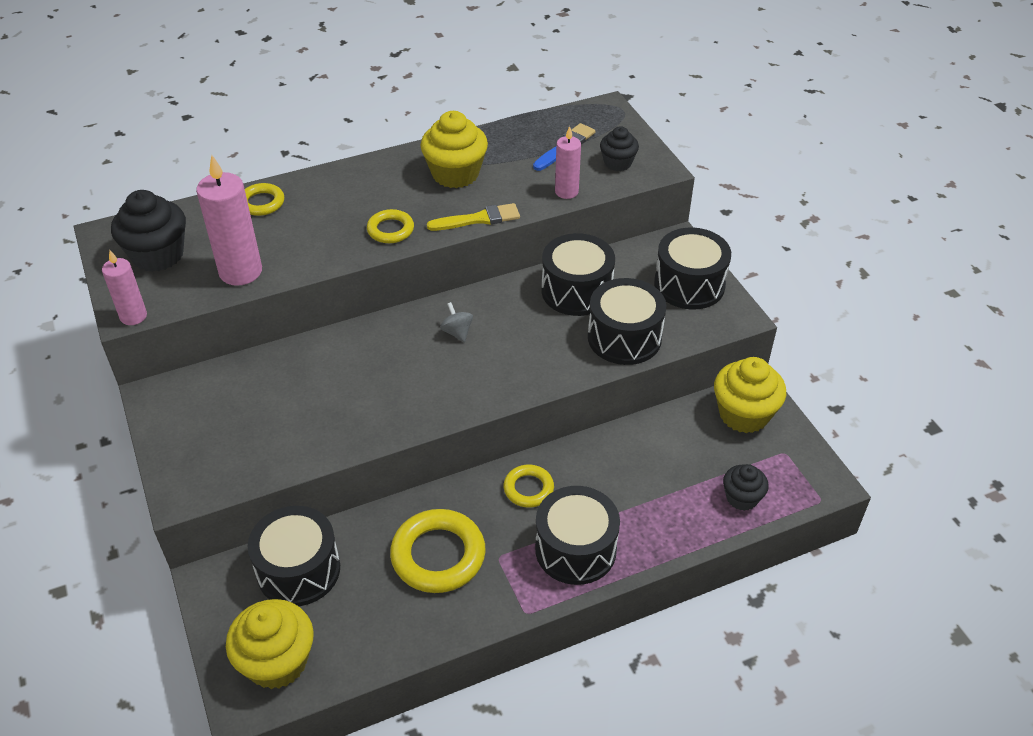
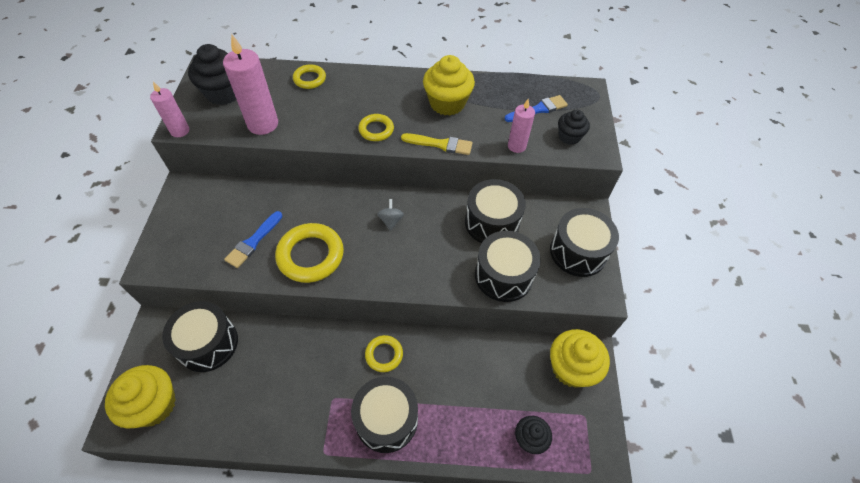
camera: 25 degrees right, 10 degrees up
yellow ring [390,509,486,593] -> yellow ring moved to [275,223,344,283]
none -> blue brush [224,211,282,268]

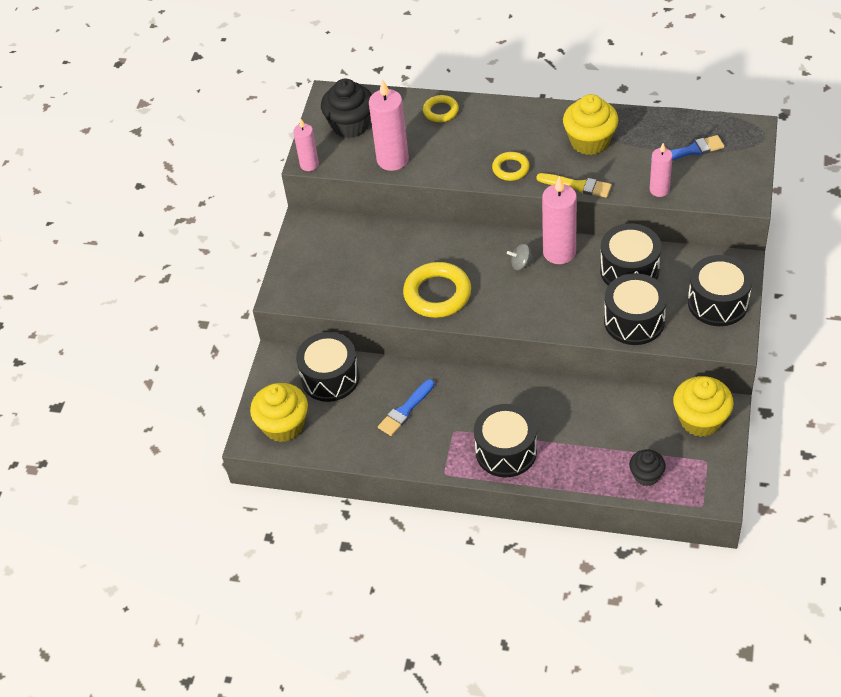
camera: 15 degrees right, 5 degrees down
blue brush [224,211,282,268] -> blue brush moved to [378,379,435,436]
yellow ring [365,335,403,372] -> none
grey spinning top [377,199,404,231] -> grey spinning top turned 105 degrees counterclockwise [507,244,535,270]
black cupcake [558,110,590,145] -> none
none -> pink candle [542,176,577,264]

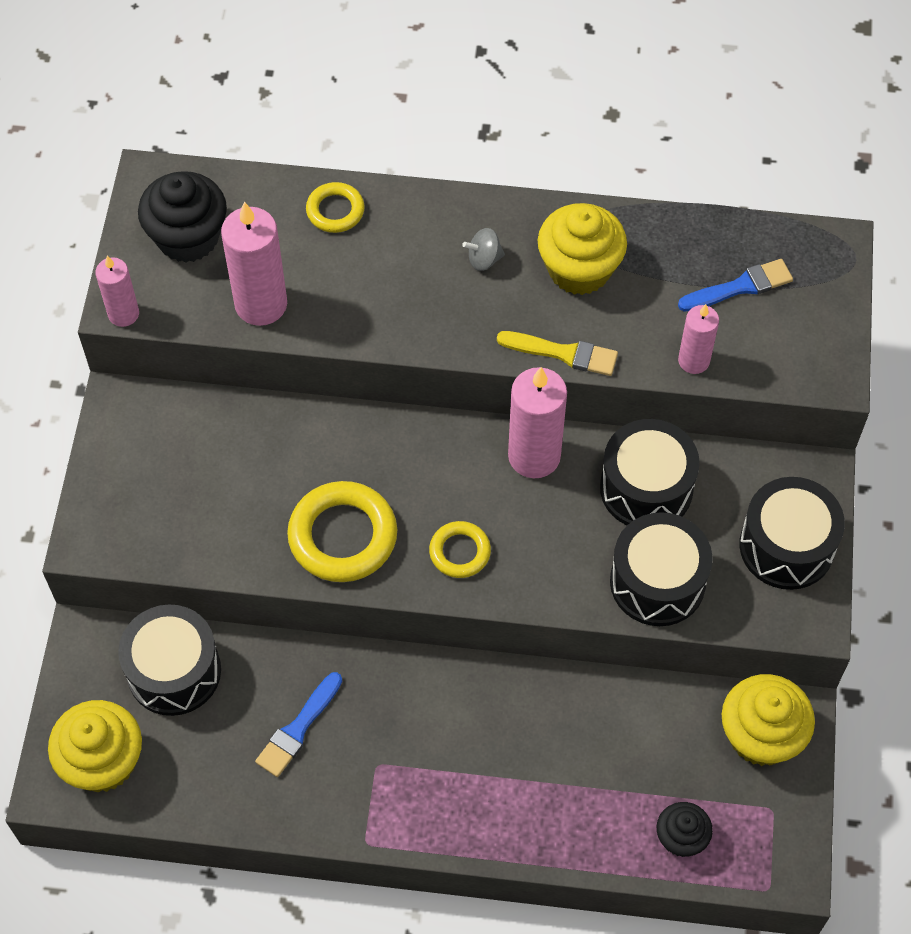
camera: 10 degrees left, 10 degrees up
black drum [474,404,537,478] -> none
yellow ring [492,152,530,181] -> yellow ring moved to [429,521,491,578]
grey spinning top [507,244,535,270] -> grey spinning top moved to [462,228,505,271]

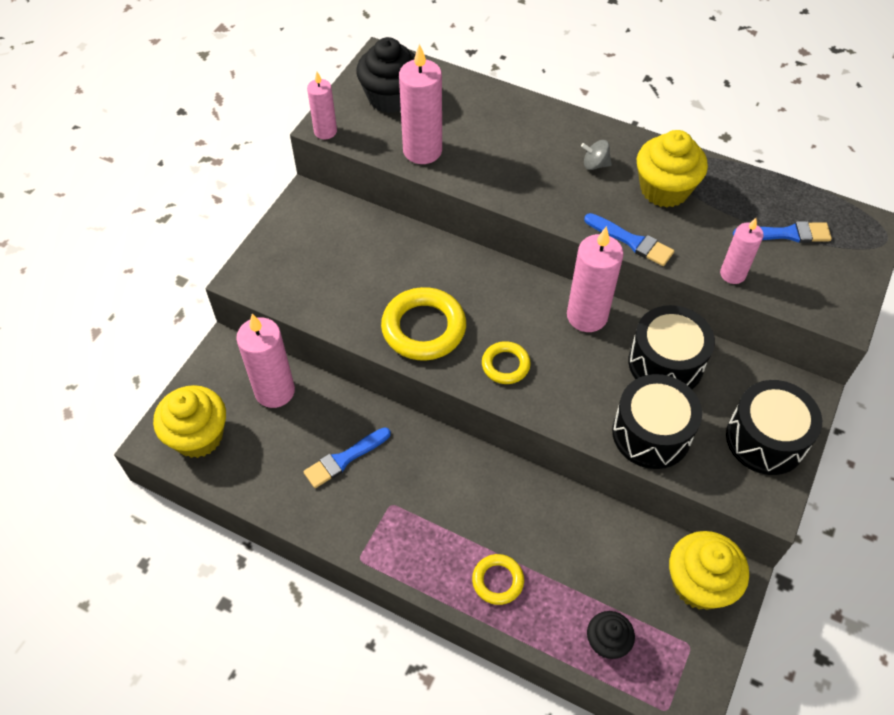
camera: 20 degrees right, 5 degrees down
black drum [118,604,221,716] -> pink candle [236,314,295,408]
yellow ring [306,182,365,233] -> yellow ring moved to [472,554,524,605]
yellow brush [497,331,618,376] -> blue brush [584,213,674,266]

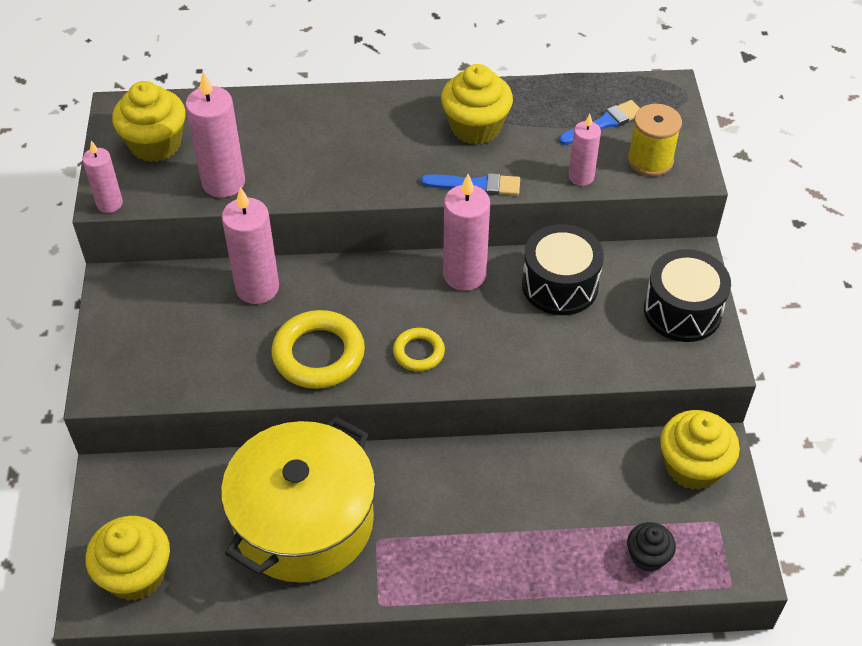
camera: 30 degrees left, 5 degrees down
pink candle [236,314,295,408] -> pink candle moved to [222,187,279,304]
blue brush [303,427,391,488] -> yellow pot [221,416,376,582]
black cupcake [356,37,415,113] -> yellow cupcake [112,81,186,162]
yellow ring [472,554,524,605] -> none
grey spinning top [581,140,612,170] -> none
black drum [612,374,702,469] -> none
none -> yellow spool [628,104,682,176]

